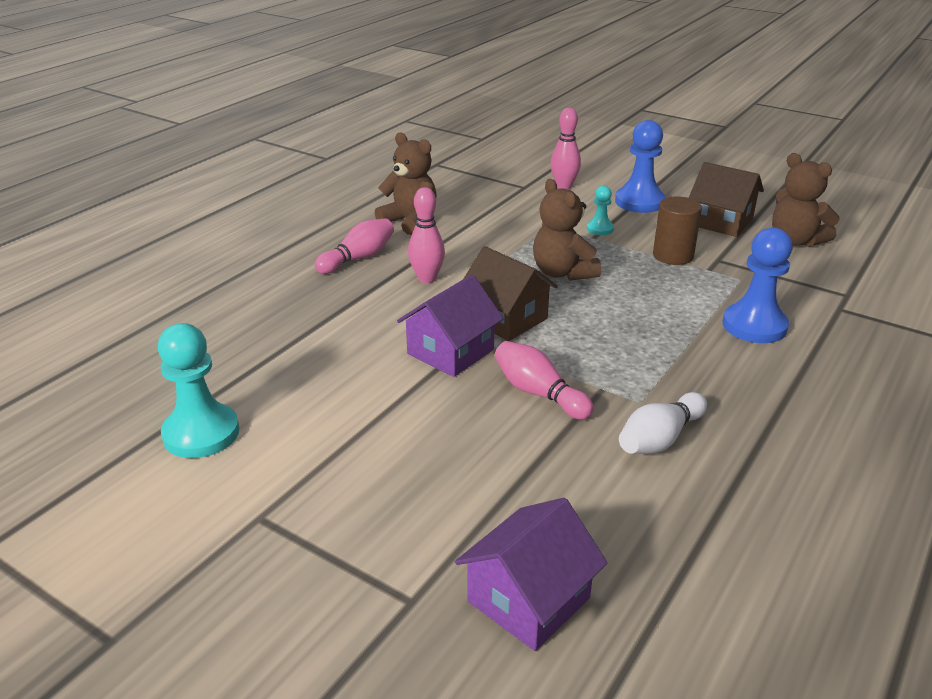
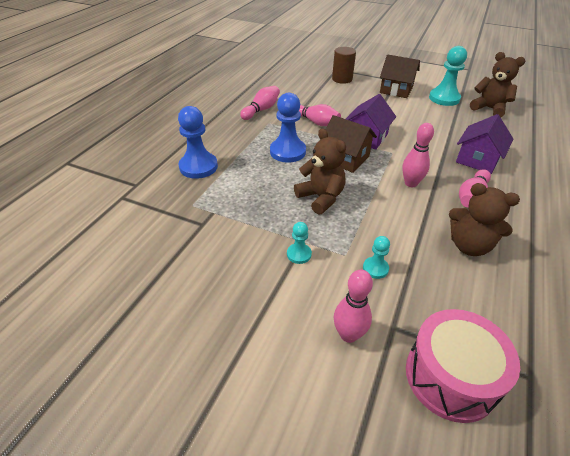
camera: 170 degrees right, 10 degrees up
purple house [455,498,608,651] -> purple house moved to [456,114,513,174]
blue pawn [615,120,666,213] -> blue pawn moved to [270,93,306,163]
white bowling pin [619,392,707,454] -> pink bowling pin [240,86,280,120]
brown cylinder [653,196,702,265] -> brown cylinder moved to [332,47,356,84]
brown house [689,162,764,237] -> brown house moved to [380,54,420,98]
brown teddy bear [772,153,840,247] -> brown teddy bear moved to [470,52,525,117]
none -> turquoise pawn [363,236,390,279]
none -> pink drum [406,309,520,423]

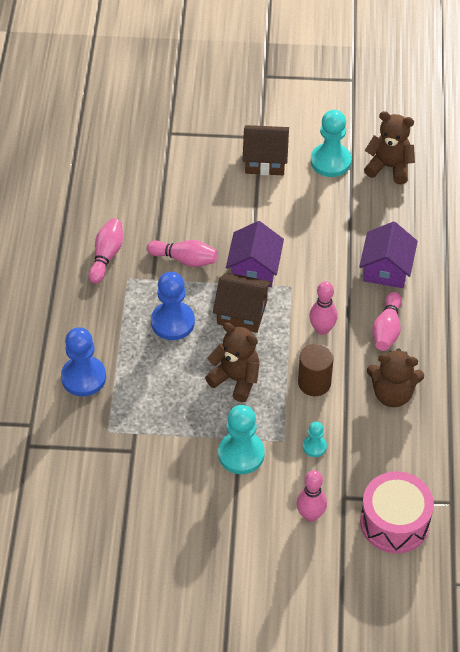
camera: 20 degrees left, 10 degrees up
turquoise pawn [287,222,312,264] -> turquoise pawn [218,405,265,474], size x1.93
brown cylinder [332,47,356,84] -> brown cylinder moved to [298,344,334,396]

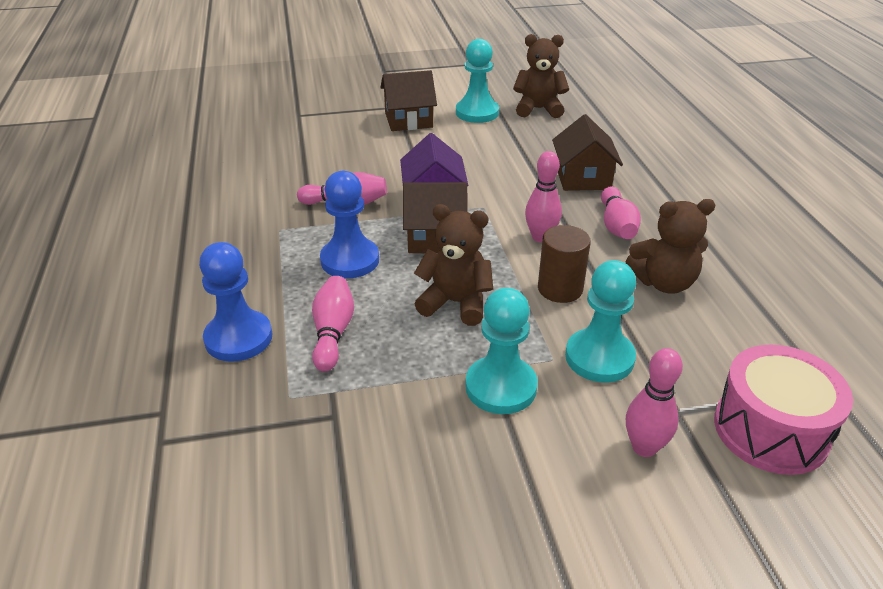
camera: 15 degrees left, 15 degrees down
pink bowling pin [88,218,123,284] -> pink bowling pin moved to [312,276,354,372]
turquoise pawn [303,422,327,457] -> turquoise pawn [565,260,636,383], size x1.93
purple house [359,222,418,288] -> brown house [552,114,623,191]

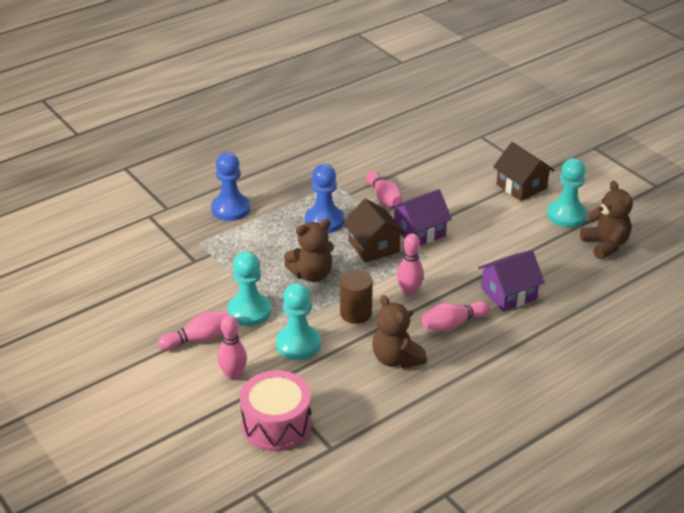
camera: 65 degrees right, 0 degrees up
pink bowling pin [312,276,354,372] -> pink bowling pin moved to [158,311,229,351]
brown teddy bear [414,204,493,326] -> brown teddy bear turned 75 degrees clockwise [284,219,334,282]
brown house [552,114,623,191] -> purple house [478,250,545,312]

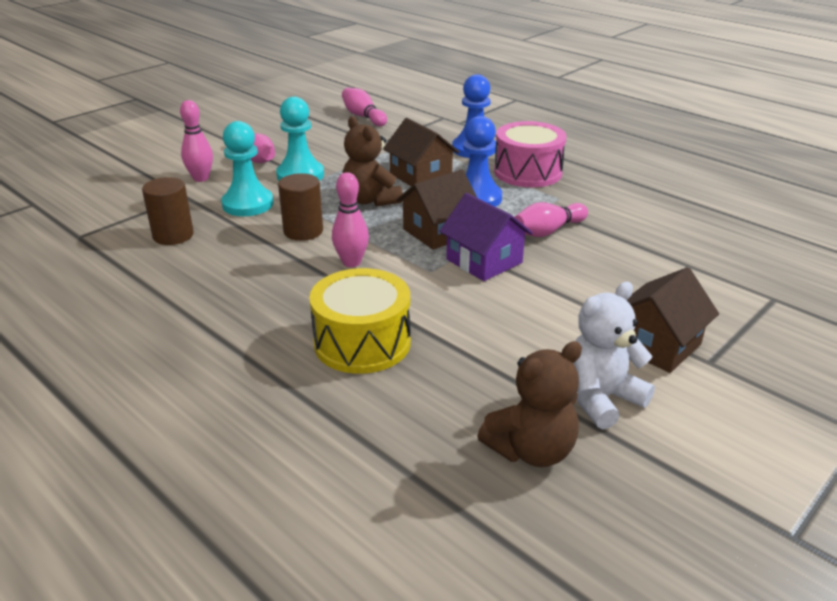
camera: 80 degrees right, 5 degrees down
pink drum [240,370,312,451] -> pink drum moved to [494,121,567,187]
brown teddy bear [372,295,427,369] -> none
pink bowling pin [422,301,490,331] -> pink bowling pin moved to [342,88,387,126]
purple house [478,250,545,312] -> yellow drum [309,268,411,374]
turquoise pawn [547,158,587,227] -> white teddy bear [573,282,655,429]
none -> brown cylinder [142,177,194,245]
none -> brown house [383,118,459,186]

